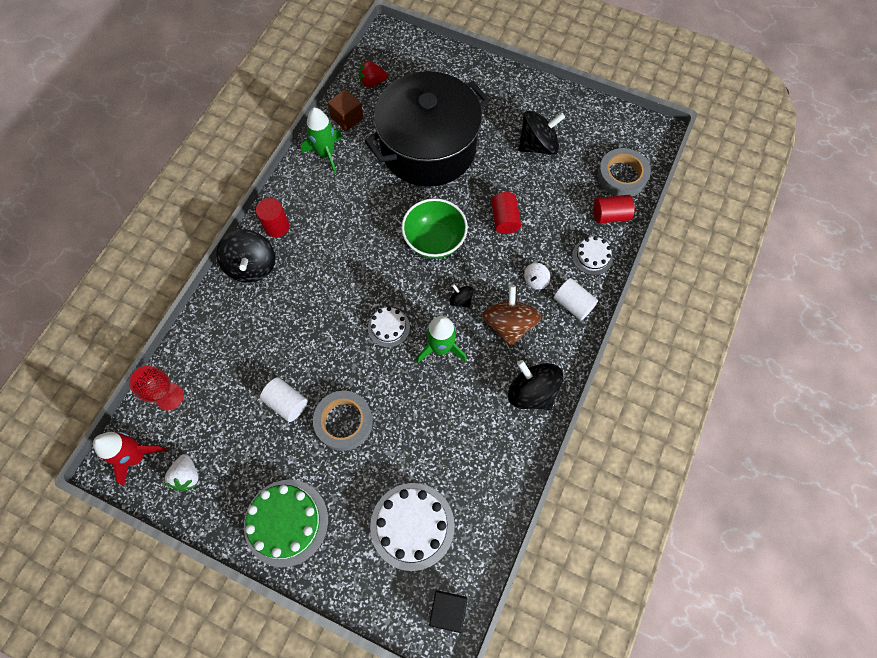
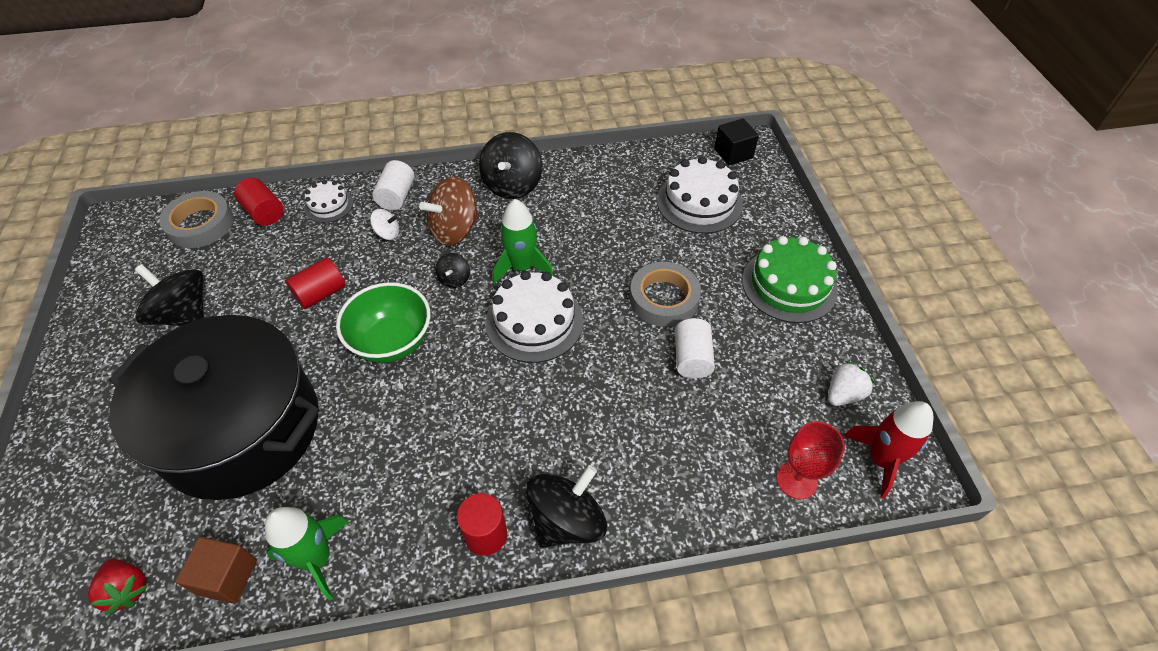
camera: 125 degrees left, 15 degrees down
white cake [368,307,410,348] -> white cake [485,271,583,363], size x1.79

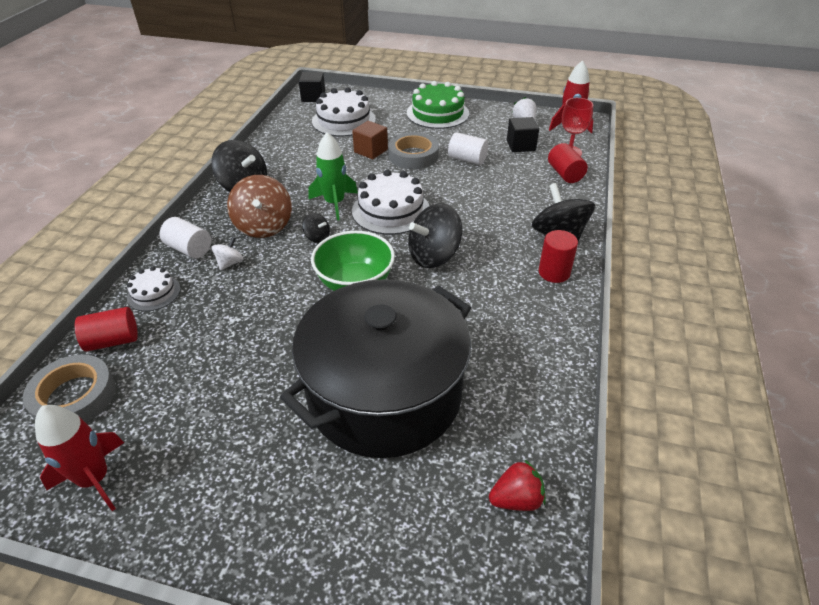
camera: 65 degrees left, 10 degrees down
black spinning top [135,264,204,326] -> black spinning top moved to [408,203,462,268]
brown cube [175,537,257,604] -> brown cube moved to [352,121,388,159]
green rocket [265,507,349,601] -> none
red cylinder [285,257,346,309] -> red cylinder moved to [548,143,588,183]
none -> red rocket [35,405,124,511]
none -> black cube [507,117,539,152]

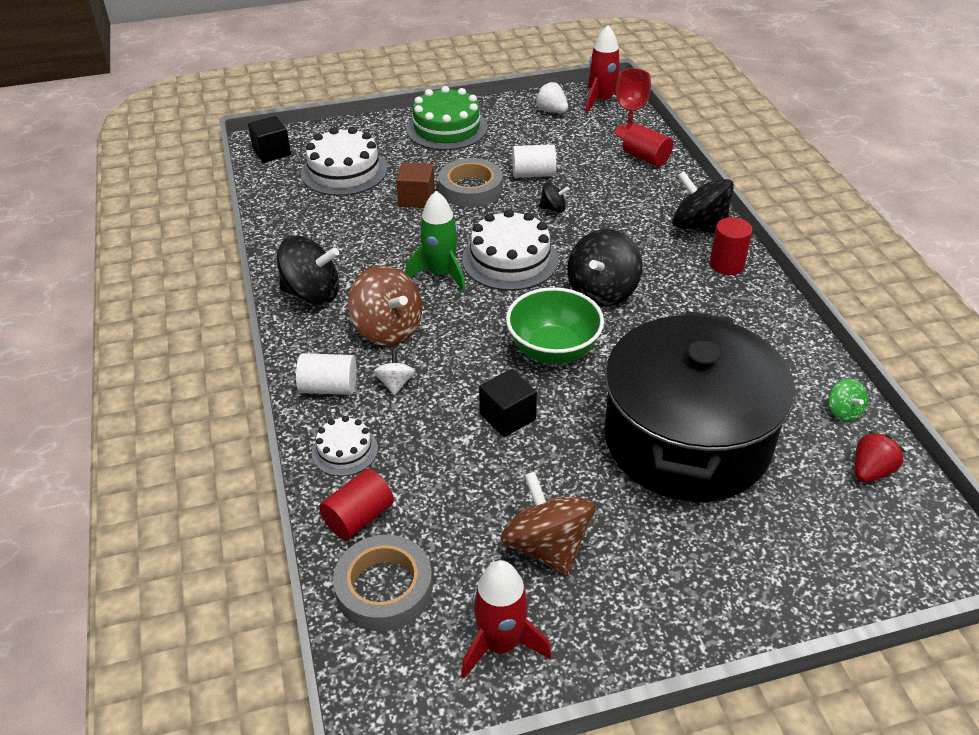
camera: 30 degrees left, 0 degrees up
black spinning top [302,213,330,243] -> black spinning top moved to [539,183,570,213]
black cube [507,117,539,152] -> black cube moved to [479,369,537,437]
none -> brown spinning top [501,471,595,576]
none -> green spinning top [829,379,868,422]

